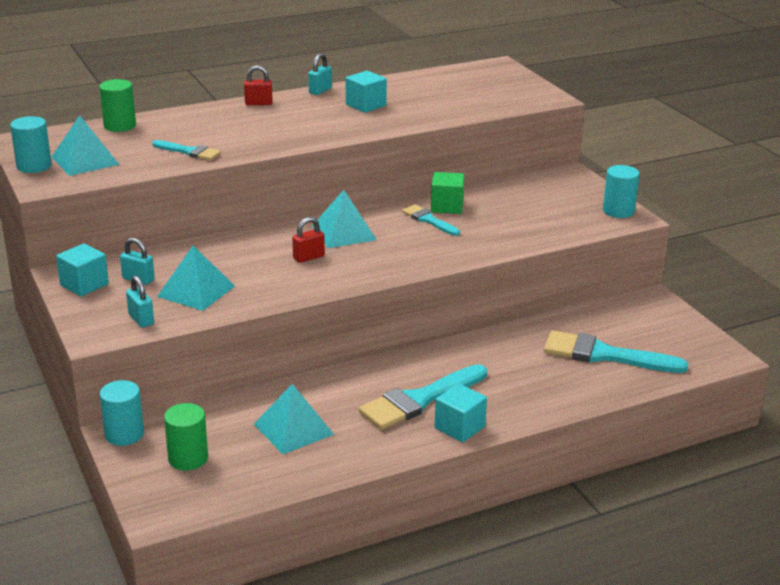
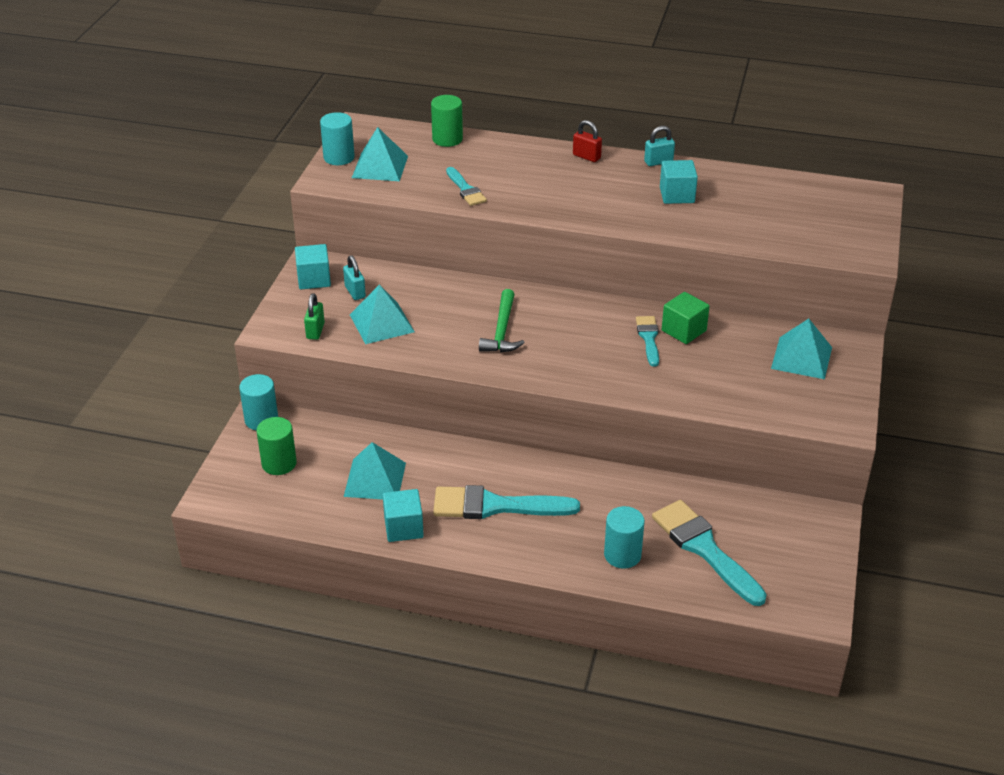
camera: 40 degrees right, 10 degrees up
turquoise padlock [126,276,154,328] -> green padlock [304,293,325,340]
red padlock [292,217,325,263] -> green hammer [479,289,525,352]
turquoise pyramid [312,190,377,248] -> turquoise pyramid moved to [771,319,832,379]
turquoise cube [435,383,487,442] -> turquoise cube moved to [383,489,424,542]
turquoise cylinder [603,165,640,218] -> turquoise cylinder moved to [604,506,645,569]

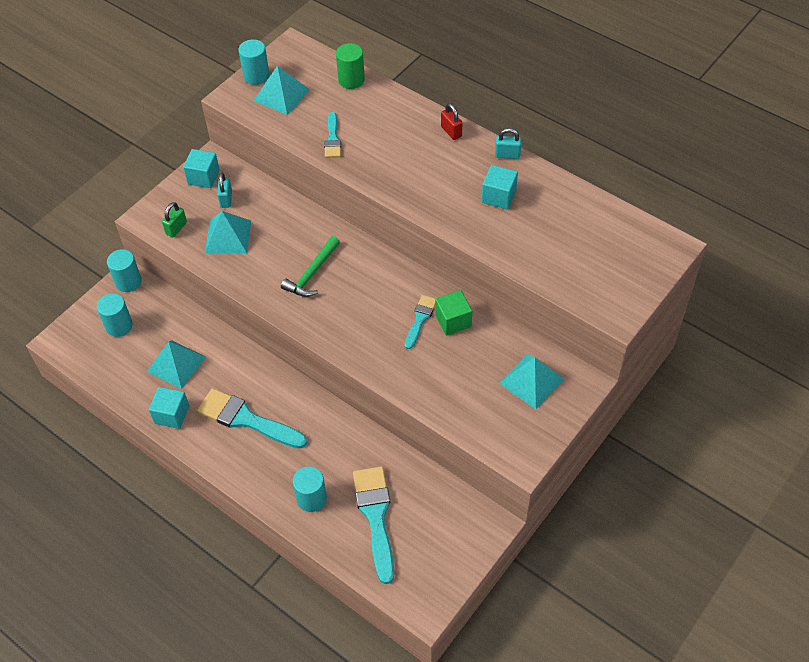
camera: 25 degrees right, 15 degrees up
green cylinder [256,417,297,475] -> turquoise cylinder [97,293,133,337]

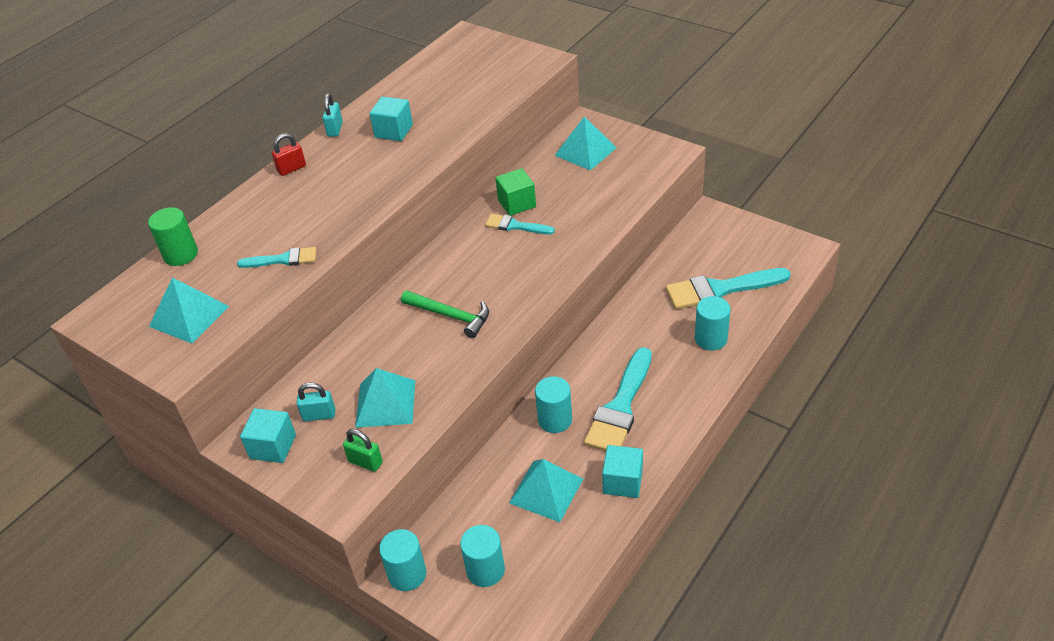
camera: 90 degrees left, 10 degrees down
turquoise cylinder [238,39,270,85] -> turquoise cylinder moved to [535,376,572,433]

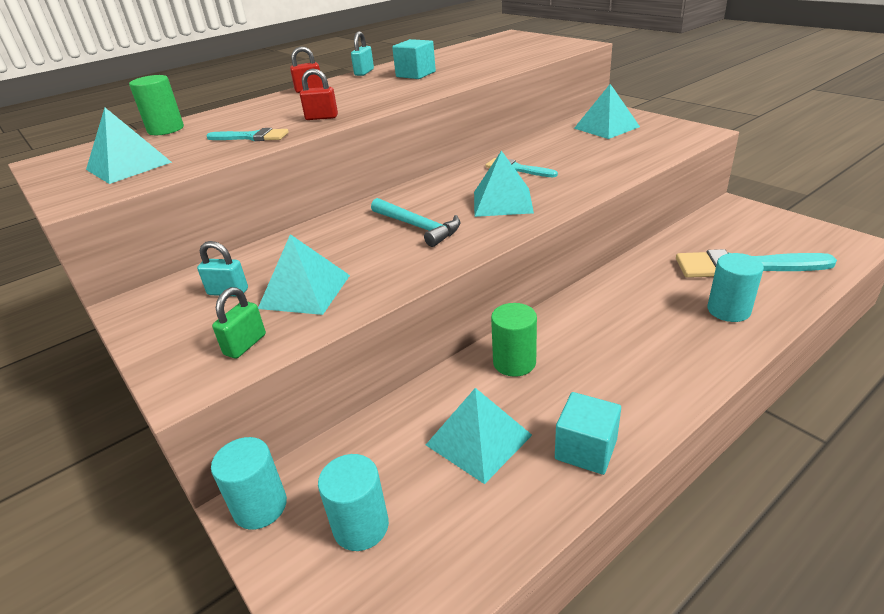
camera: 15 degrees right, 10 degrees down
turquoise cube [240,408,296,463] -> none
green padlock [343,429,383,472] -> green padlock turned 75 degrees clockwise [212,287,266,359]
green hammer [401,290,489,338] -> turquoise hammer [371,198,460,247]
green cube [495,168,536,216] -> none
turquoise cylinder [535,376,572,433] -> green cylinder [491,303,537,377]
turquoise brush [584,347,652,451] -> none
none -> red padlock [300,69,338,120]
none -> turquoise pyramid [474,151,534,217]

